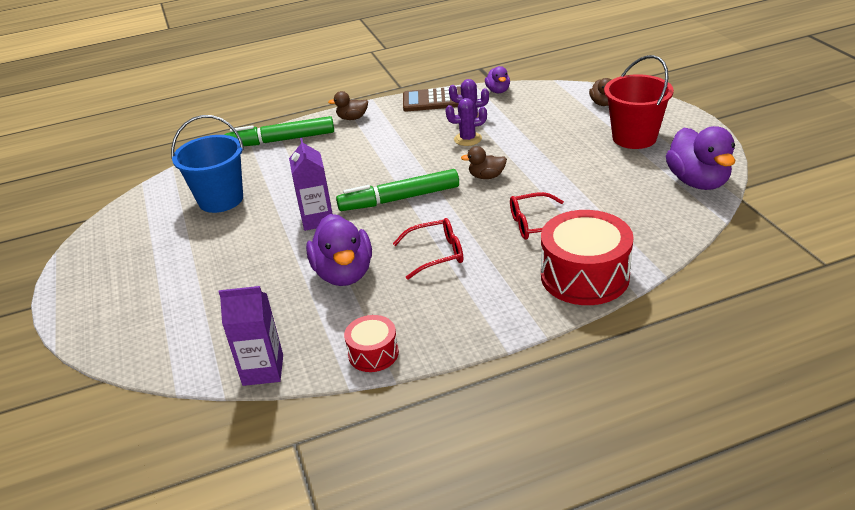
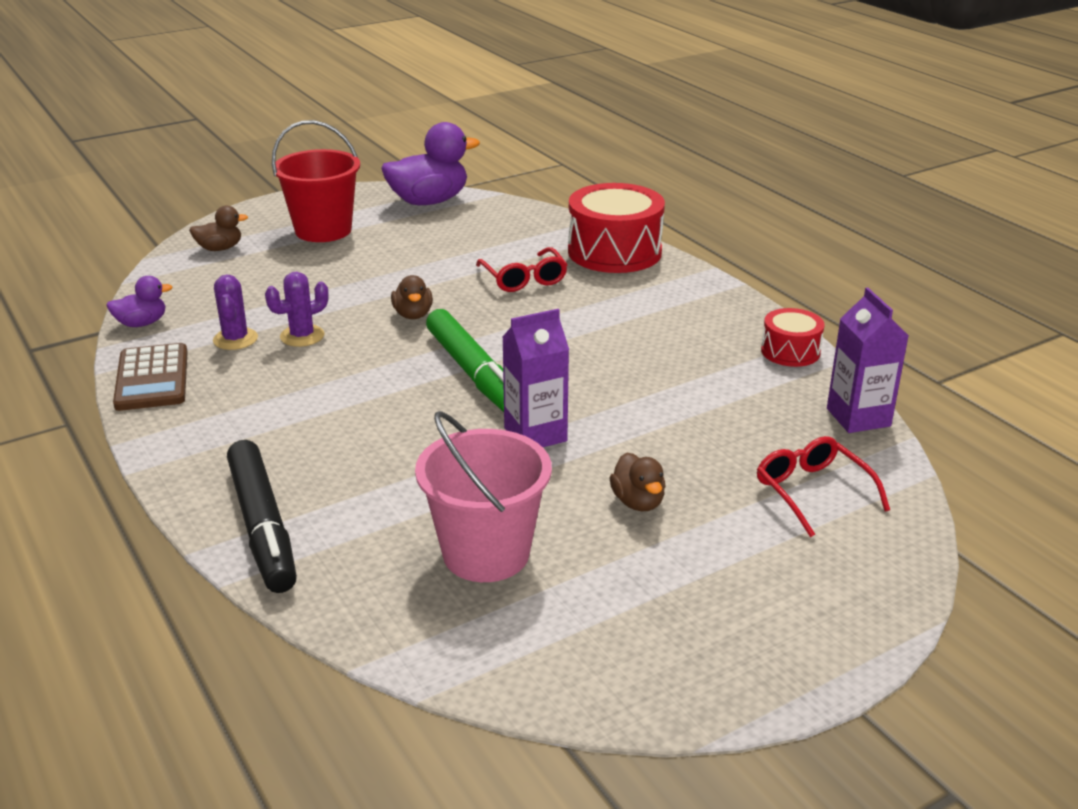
camera: 105 degrees left, 5 degrees down
blue bucket [171,115,244,213] -> pink bucket [415,411,552,582]
green marker [225,116,334,146] -> black marker [227,440,297,593]
purple duck [306,214,372,286] -> none
brown duck [328,91,368,120] -> brown duck moved to [610,453,666,511]
red glasses [393,218,463,280] -> red glasses moved to [757,436,890,537]
purple cactus [445,98,487,146] -> purple cactus turned 75 degrees clockwise [265,272,329,347]

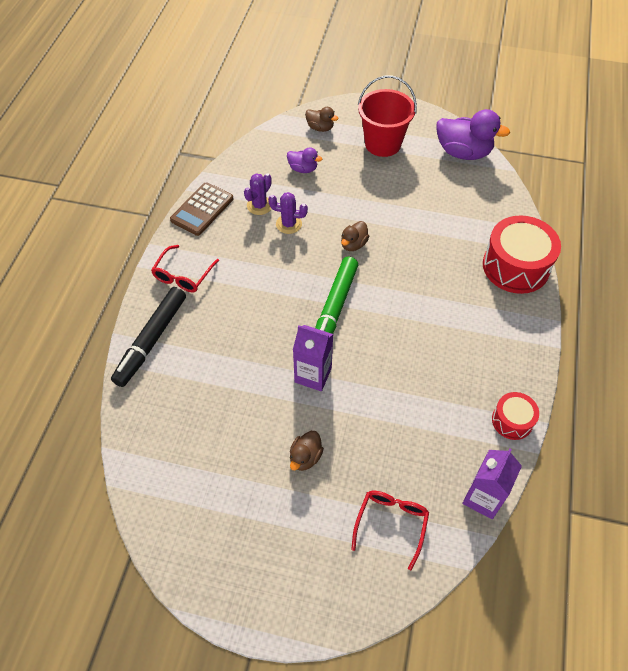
camera: 45 degrees right, 25 degrees up
purple duck [106,276,173,327] -> purple duck moved to [287,147,323,173]
pink bucket [415,411,552,582] -> none
red glasses [476,247,568,292] -> red glasses moved to [151,245,219,292]

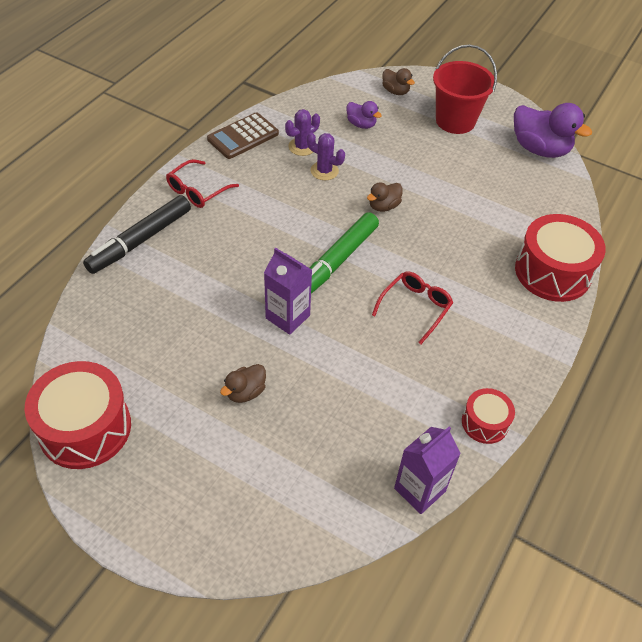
camera: 15 degrees right, 5 degrees down
red glasses [351,491,429,571] -> red glasses moved to [372,271,453,344]
none -> red drum [25,361,131,469]

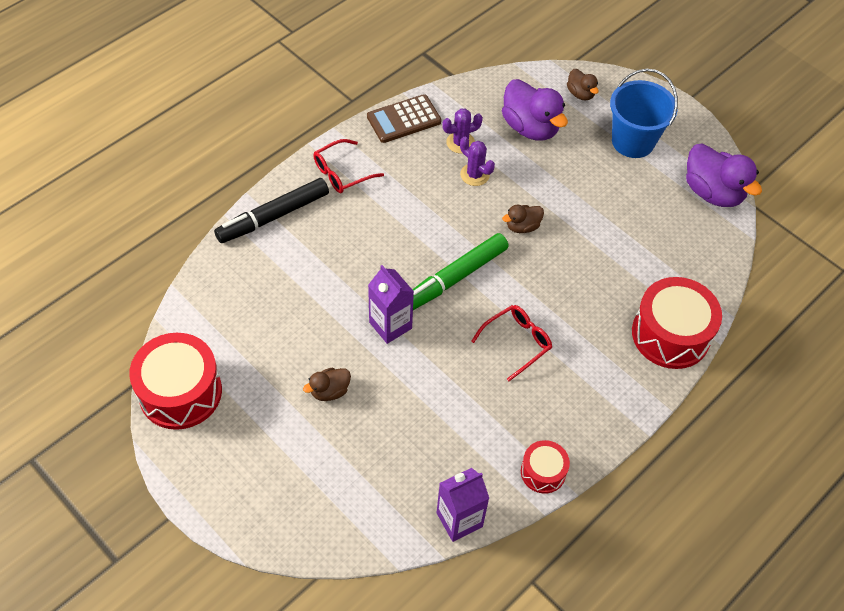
camera: 15 degrees right, 5 degrees up
purple duck [347,101,382,129] -> purple duck [502,79,568,140], size x1.92
red bucket [433,44,497,134] -> blue bucket [610,69,678,158]

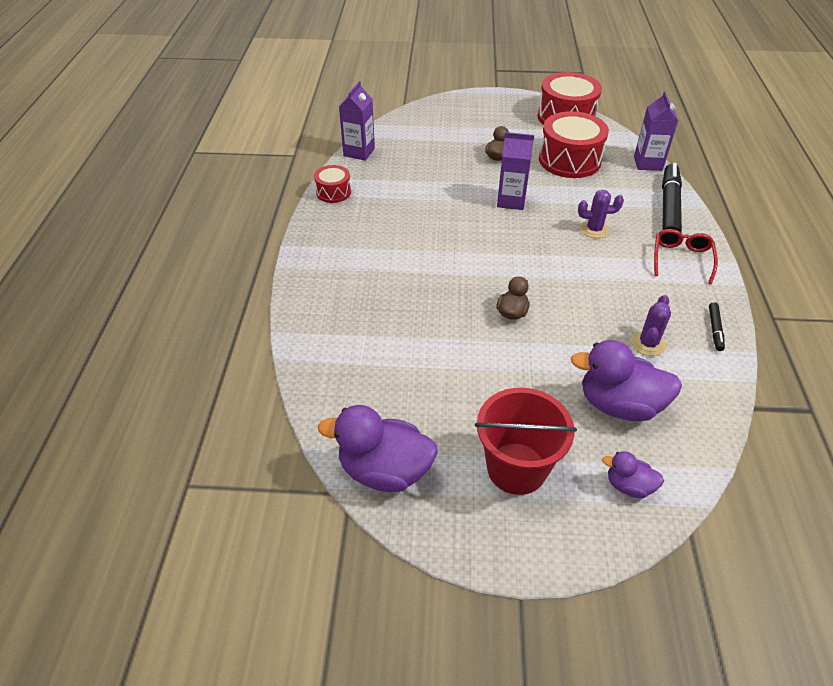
camera: 140 degrees right, 10 degrees down
brown calculator [367,94,441,143] -> black marker [709,302,725,351]
green marker [412,233,509,310] -> none
purple cactus [460,137,495,186] -> purple cactus moved to [578,190,624,238]
red glasses [471,305,552,381] -> none
brown duck [567,69,599,100] -> purple duck [602,451,664,498]
blue bucket [610,69,678,158] -> red bucket [475,388,577,495]
red drum [632,277,722,369] -> red drum moved to [539,111,609,178]
none -> purple carton [634,91,678,171]

